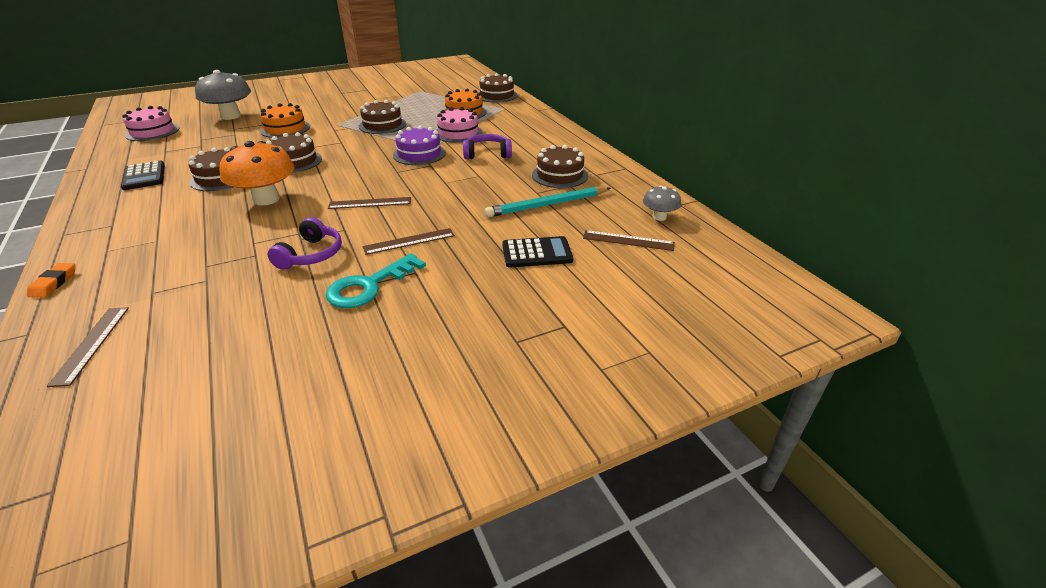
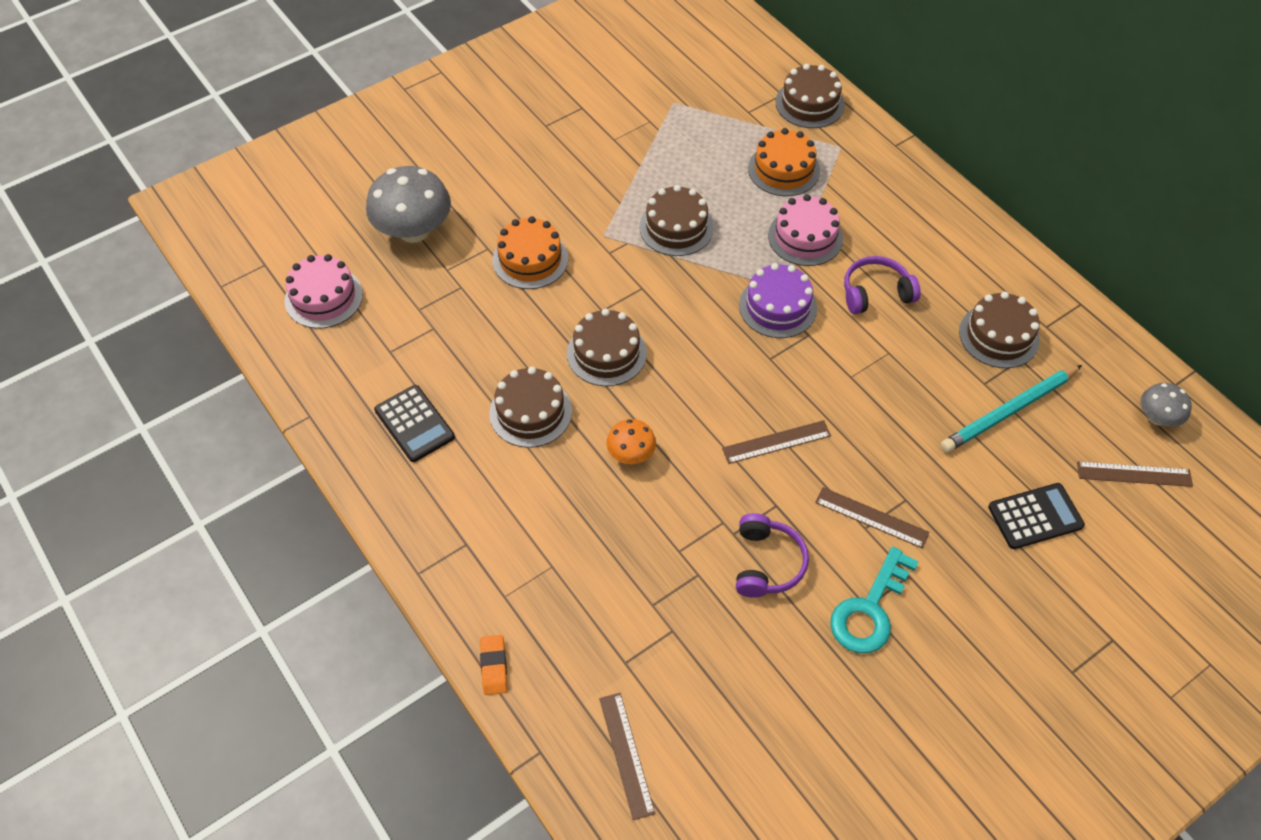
camera: 10 degrees left, 20 degrees up
orange mushroom [220,141,295,206] -> orange mushroom [606,419,656,464], size x0.53
brown ruler [363,228,455,255] -> brown ruler turned 60 degrees clockwise [815,487,930,549]

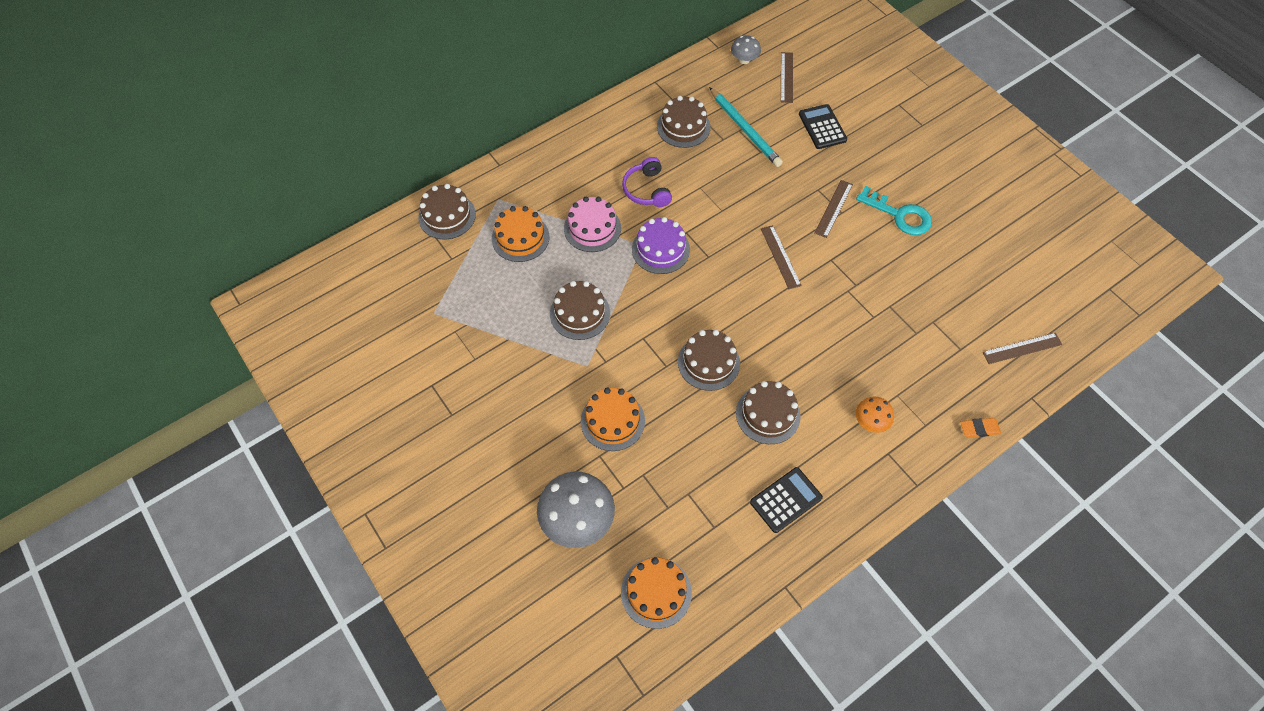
camera: 90 degrees left, 5 degrees up
pink cake [285,254,363,329] -> orange cake [621,557,692,629]
orange mushroom [606,419,656,464] -> orange mushroom moved to [856,397,894,433]
purple headphones [736,513,809,598] -> none

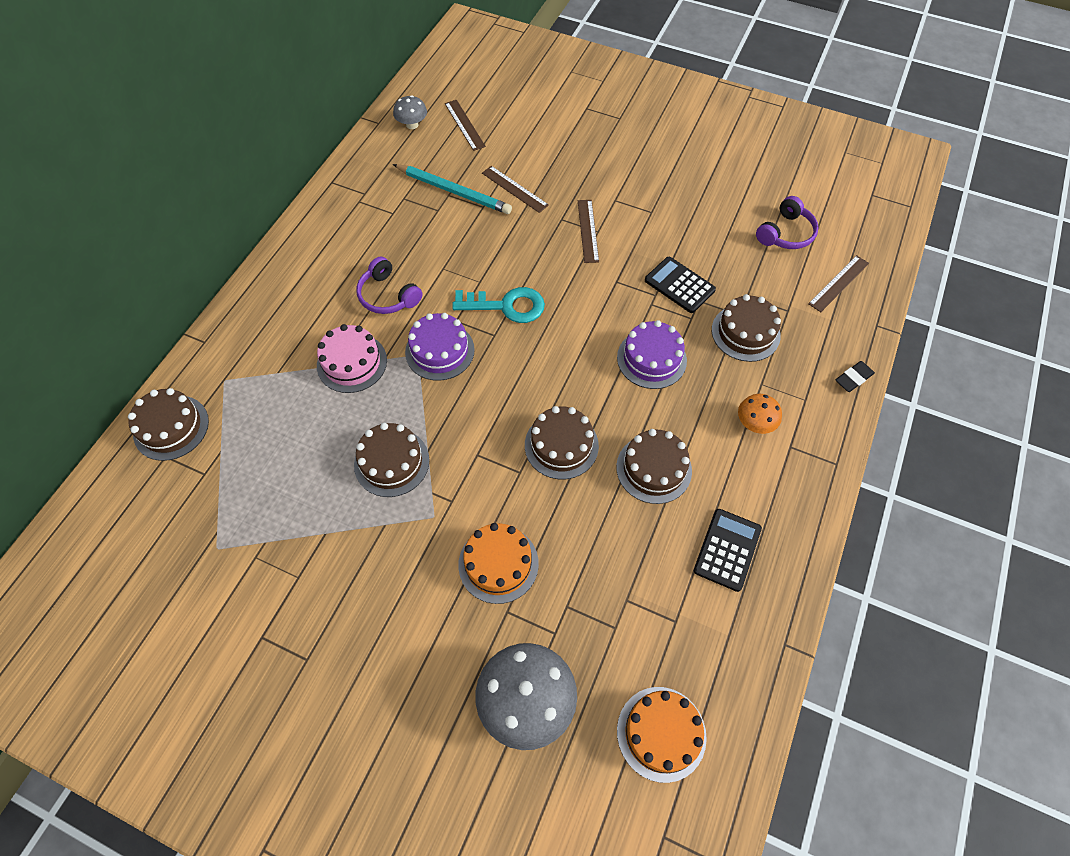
camera: 30 degrees left, 0 degrees up
orange cake [492,206,549,262] -> none
brown cake [657,96,710,148] -> brown cake moved to [712,294,781,362]
brown ruler [761,225,802,289] -> brown ruler moved to [482,166,549,213]
black calculator [799,104,847,149] -> black calculator moved to [645,257,716,313]
turquoise key [856,186,932,235] -> turquoise key moved to [452,287,545,323]
orange eraser [960,418,1001,438] -> black eraser [835,361,875,392]
none -> purple cake [617,320,687,389]
none -> purple headphones [756,196,819,249]

